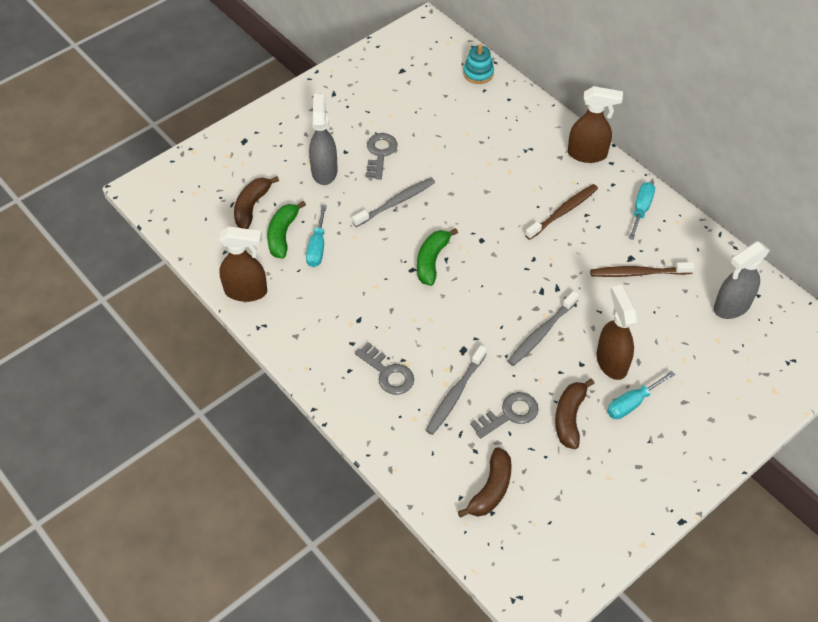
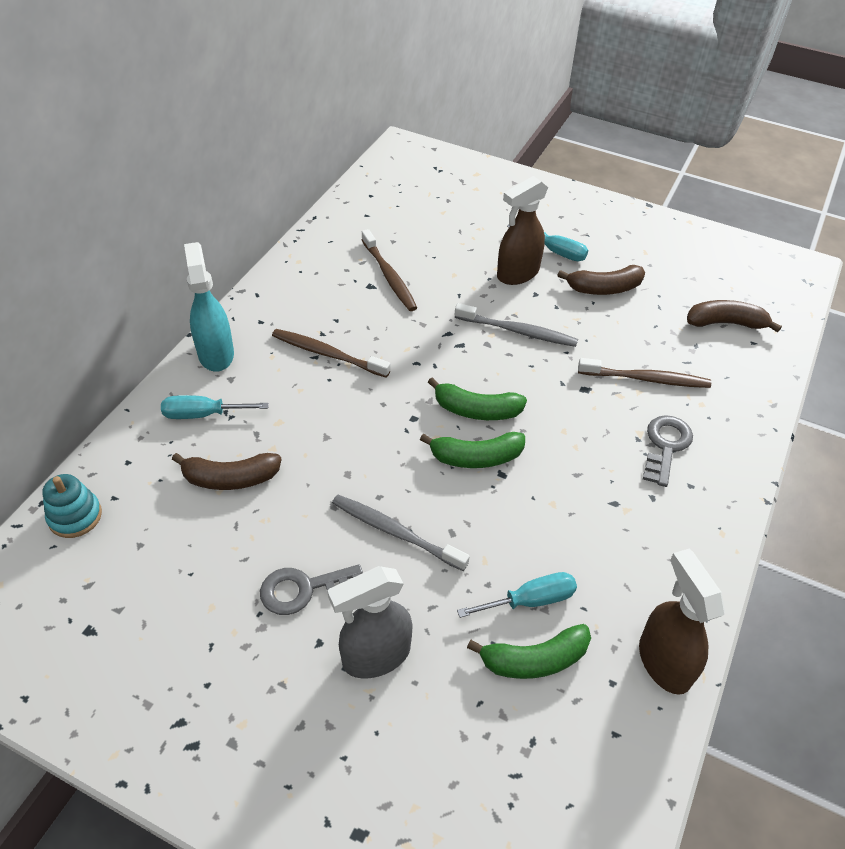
camera: 115 degrees left, 5 degrees down
brown banana [234,176,279,229] -> brown banana moved to [172,453,282,490]
grey toothbrush [426,345,487,435] -> brown toothbrush [578,358,711,388]
grey key [470,392,539,439] -> none
brown spray bottle [568,86,623,163] -> turquoise spray bottle [184,242,234,372]
turquoise screwdriver [629,182,655,240] -> turquoise screwdriver moved to [161,395,269,419]
grey spray bottle [714,241,770,319] -> none
none -> green banana [428,377,527,420]

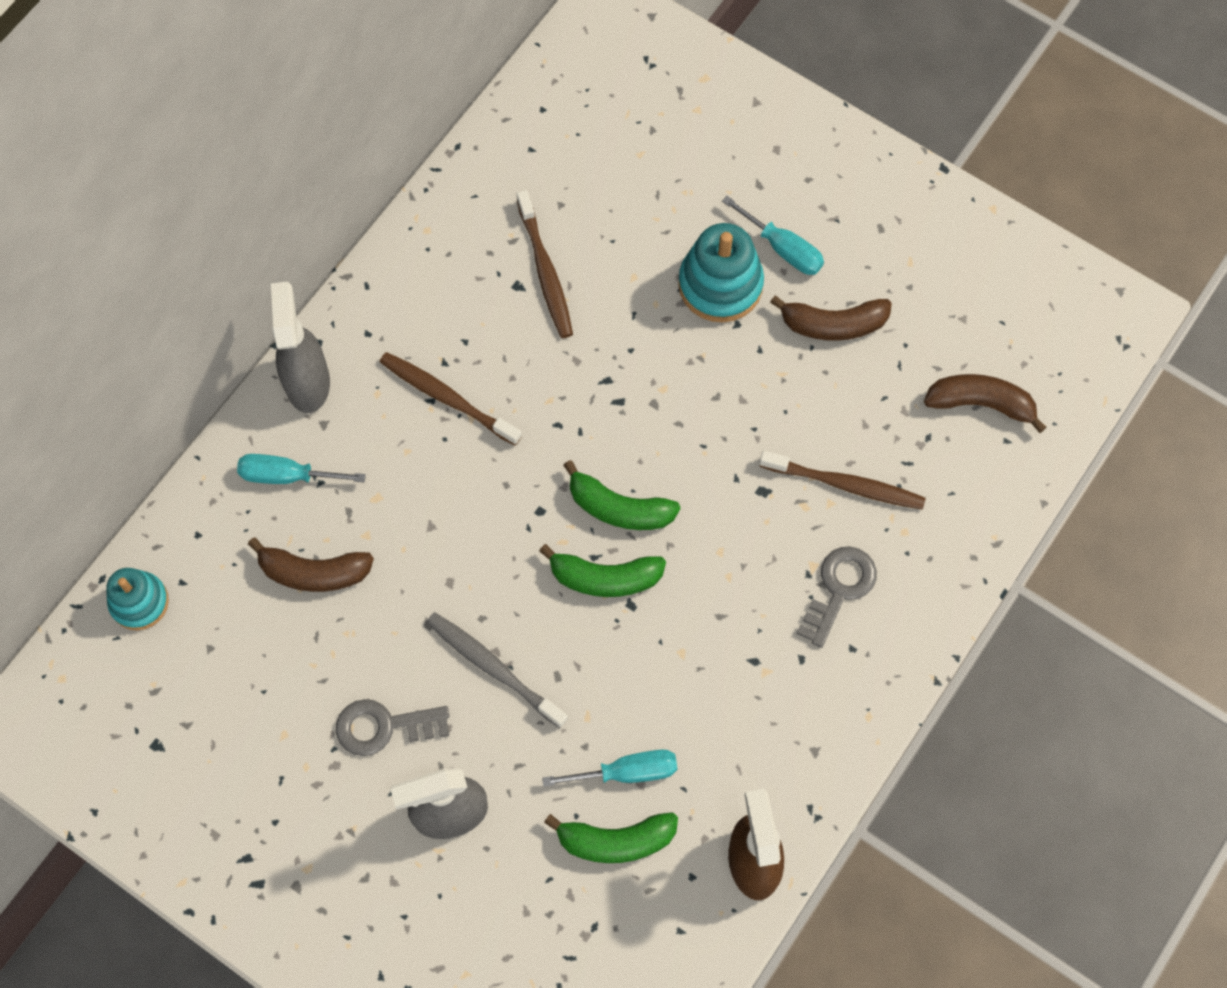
camera: 10 degrees right, 20 degrees up
turquoise spray bottle [184,242,234,372] -> grey spray bottle [271,282,330,413]
grey toothbrush [455,303,578,347] -> none
brown spray bottle [497,176,548,285] -> turquoise stacking toy [678,223,764,322]

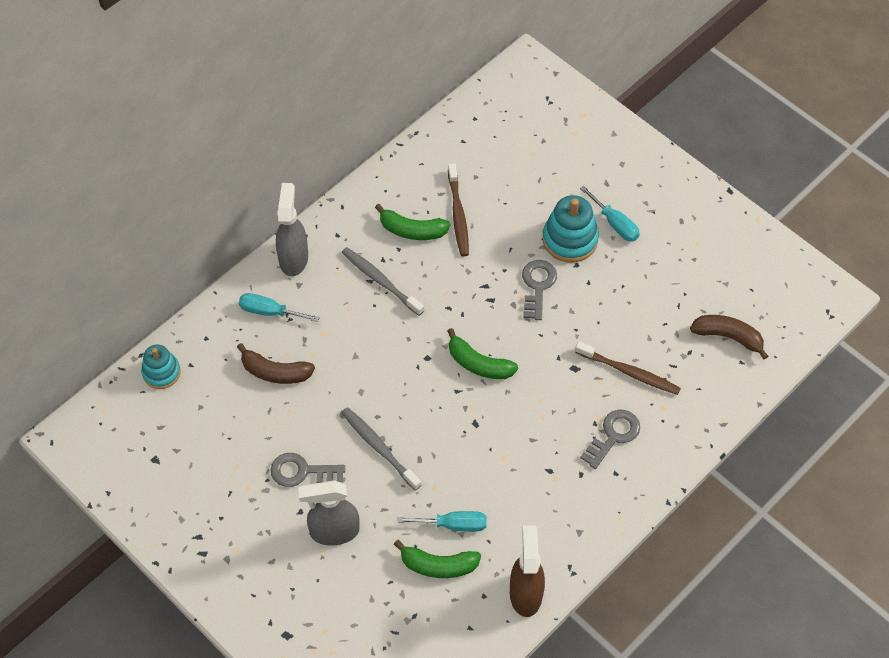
camera: 10 degrees right, 10 degrees down
brown toothbrush [380,352,522,446] -> grey toothbrush [342,247,424,316]
green banana [539,544,666,597] -> green banana moved to [375,204,451,240]
brown banana [770,296,892,341] -> none
none -> grey key [522,260,557,320]

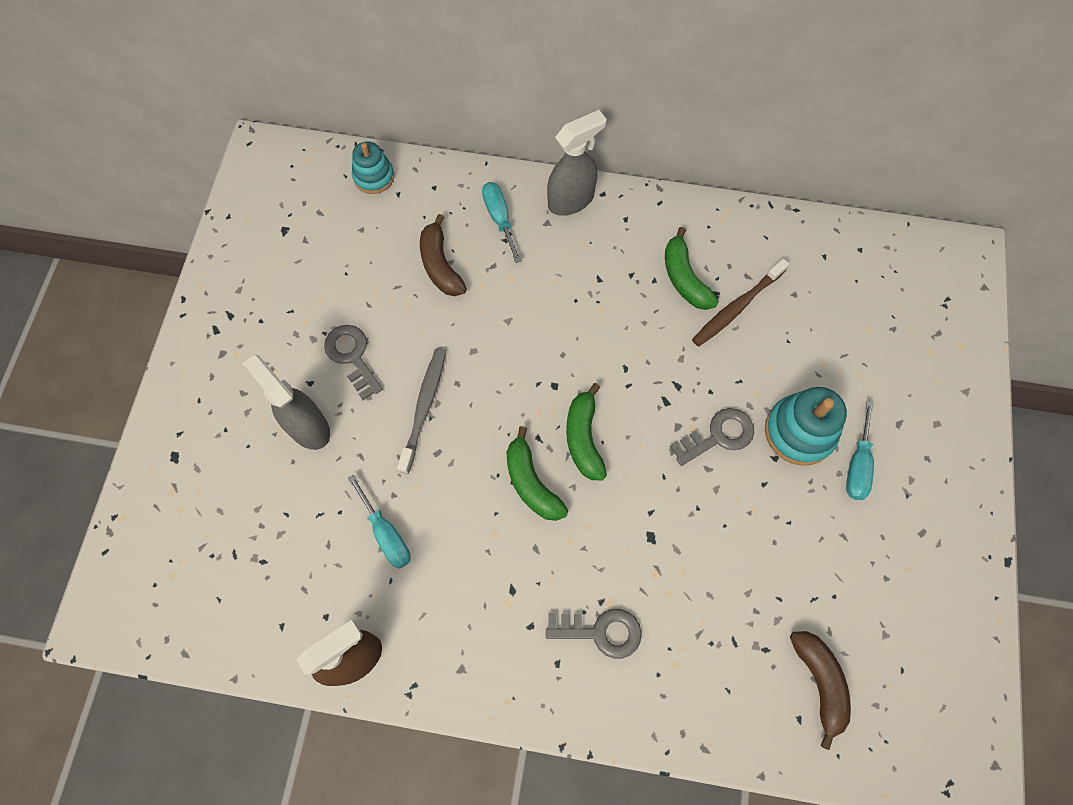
camera: 55 degrees right, 10 degrees up
grey toothbrush [342,247,424,316] -> none
green banana [394,540,481,578] -> green banana moved to [506,426,569,521]
brown toothbrush [575,341,681,395] -> none

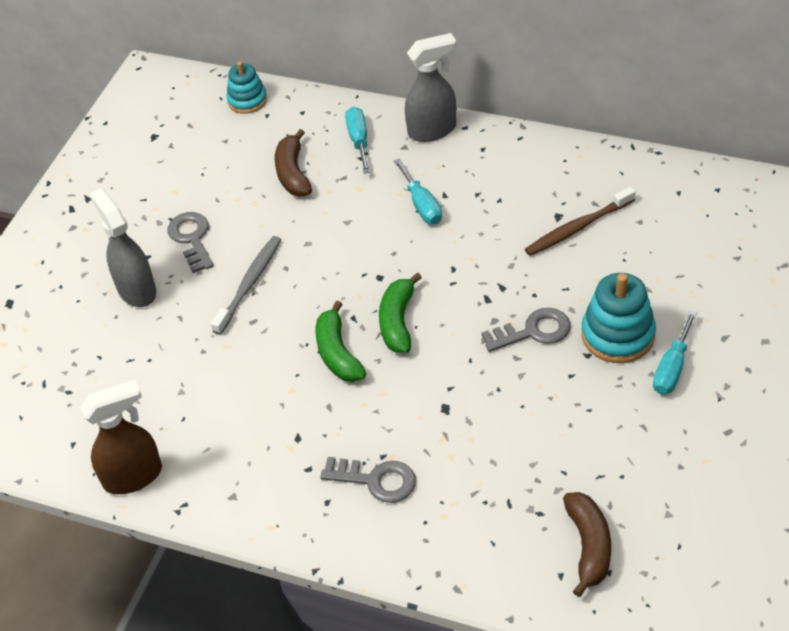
camera: 15 degrees right, 20 degrees down
turquoise screwdriver [348,474,411,569] -> turquoise screwdriver moved to [394,159,442,224]
green banana [665,227,719,310] -> none

